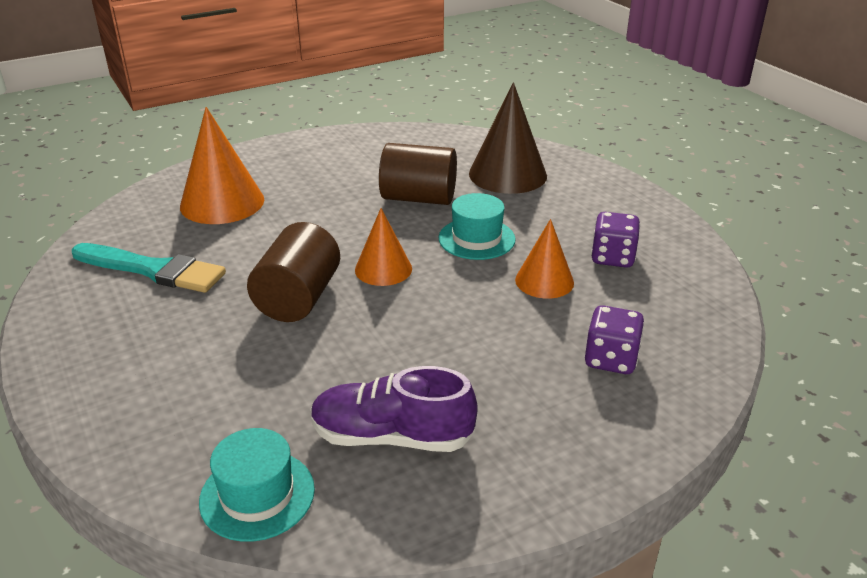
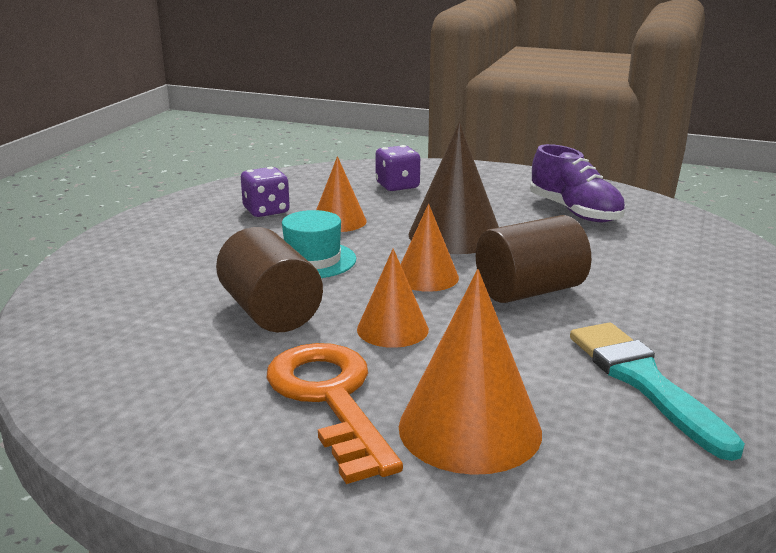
camera: 130 degrees left, 10 degrees down
turquoise hat [199,428,315,542] -> none
brown cone [469,82,547,194] -> brown cone moved to [409,122,499,254]
none -> orange key [267,343,403,484]
none -> orange cone [357,249,429,348]

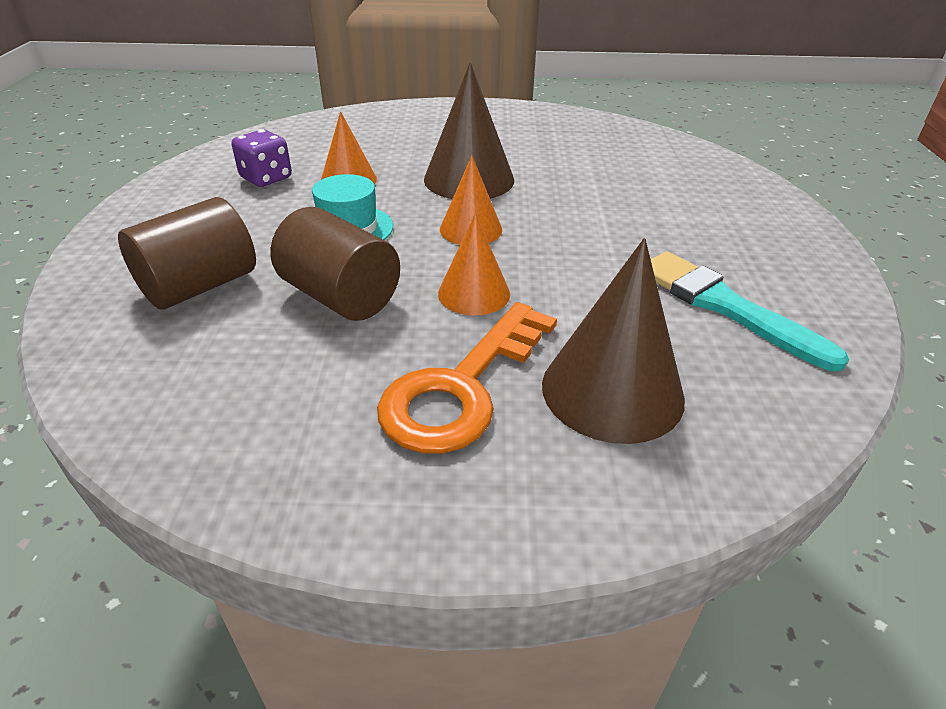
camera: 20 degrees left, 15 degrees up
orange key [267,343,403,484] -> orange key turned 105 degrees counterclockwise [377,302,557,454]
purple dice [376,145,420,191] -> none
orange cone [399,269,542,475] -> brown cone [542,238,685,444]
brown cylinder [476,215,591,303] -> brown cylinder moved to [118,197,256,310]
purple shoe [530,144,625,222] -> none

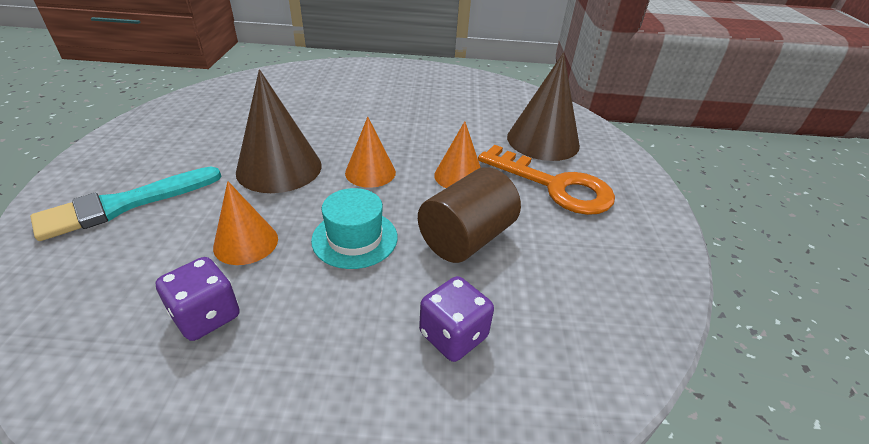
camera: 90 degrees left, 0 degrees up
brown cylinder [118,197,256,310] -> purple dice [419,276,494,362]
turquoise brush [651,251,849,371] -> turquoise brush moved to [30,166,221,241]

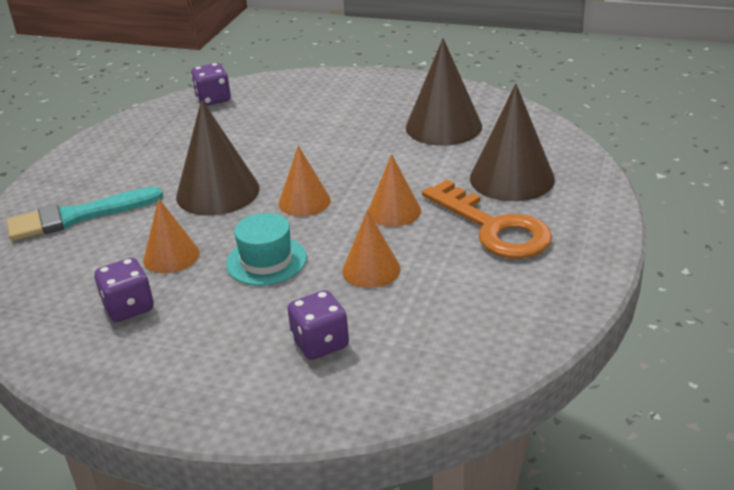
camera: 20 degrees right, 5 degrees down
brown cylinder [418,167,521,263] -> orange cone [342,210,401,288]
none -> purple dice [191,63,231,106]
none -> brown cone [406,38,482,146]

